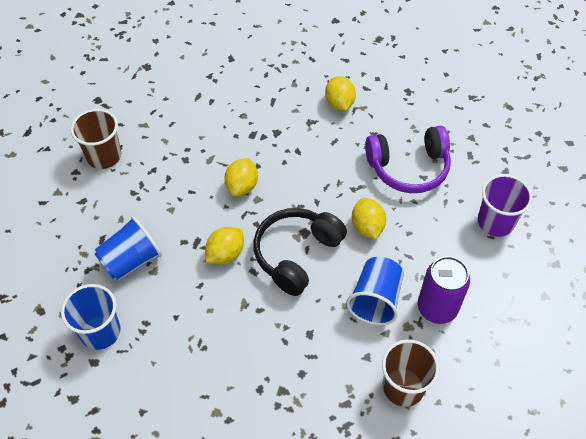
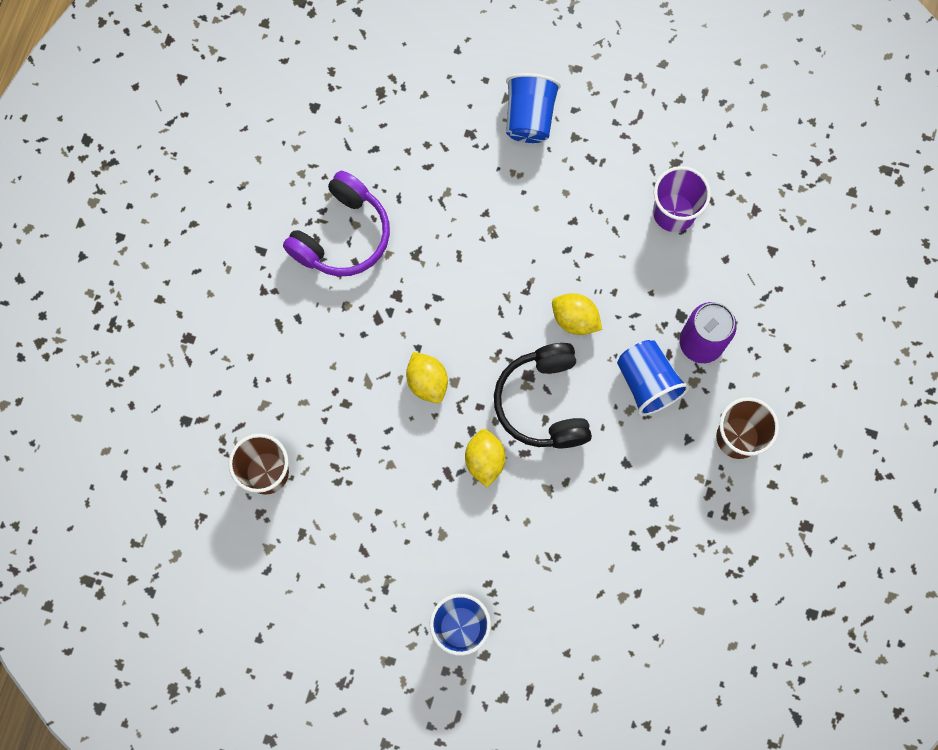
camera: 45 degrees left, 20 degrees up
blue cup [95,216,162,281] -> blue cup moved to [506,73,561,143]
yellow lemon [325,76,356,111] -> none
purple headphones [365,126,451,193] -> purple headphones moved to [283,171,390,277]

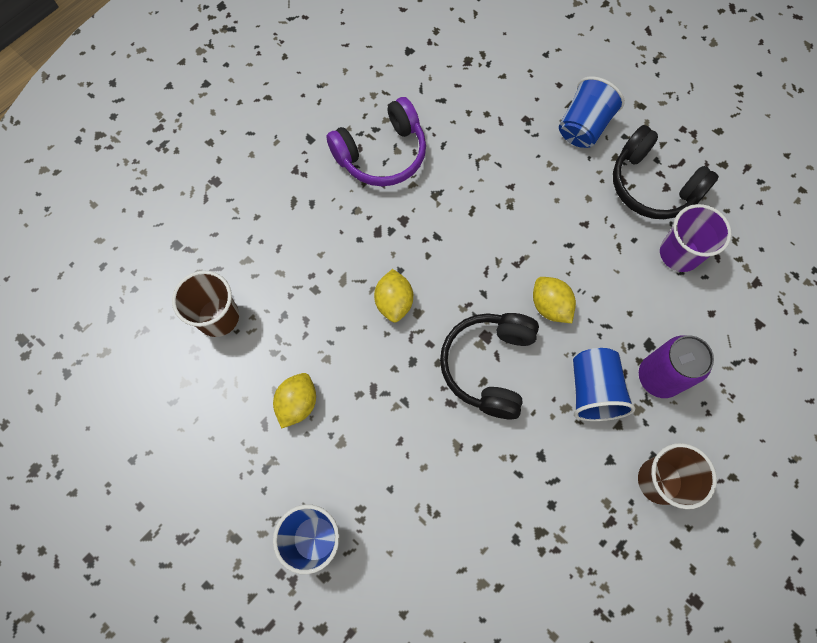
camera: 25 degrees right, 5 degrees down
yellow lemon [465,429,506,487] -> yellow lemon moved to [273,373,316,429]
none -> black headphones [613,125,719,219]

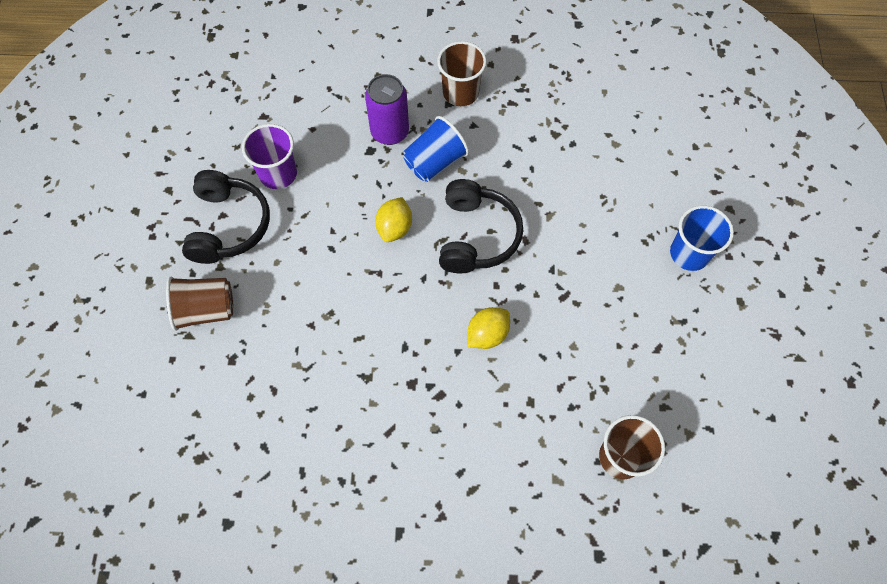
camera: 130 degrees left, 5 degrees down
yellow lemon [273,373,316,429] -> none
purple headphones [326,97,426,186] -> none
black headphones [440,313,539,419] -> black headphones turned 60 degrees counterclockwise [439,179,523,273]
blue cup [559,76,625,148] -> brown cup [166,277,233,331]

